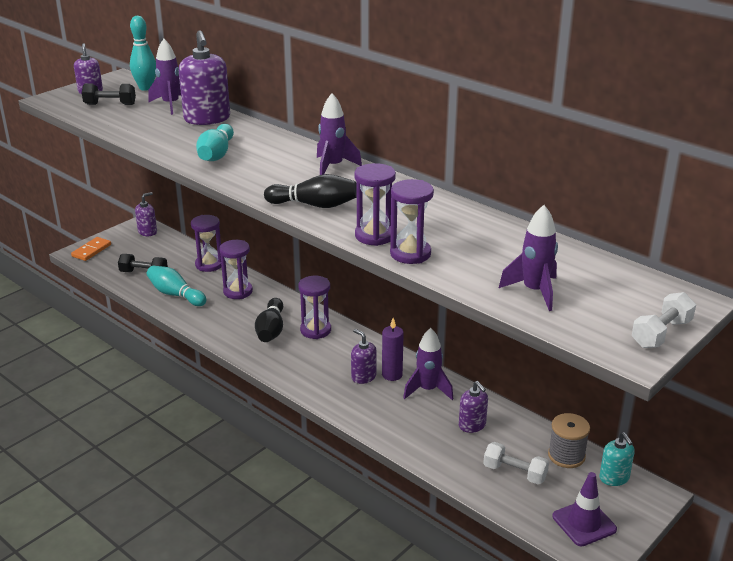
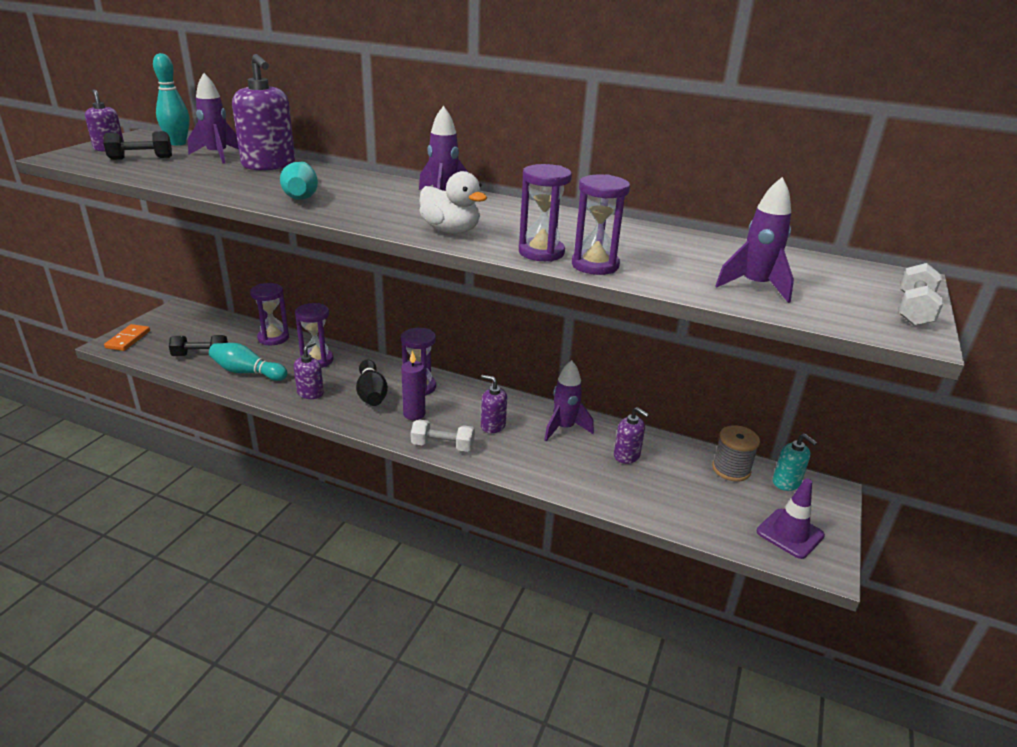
camera: 20 degrees left, 0 degrees up
purple soap dispenser [135,192,157,236] -> purple soap dispenser moved to [294,342,324,399]
black bowling pin [264,174,357,208] -> white duck [419,171,487,233]
purple candle [382,318,404,381] -> purple candle moved to [401,351,425,420]
white dumbbell [483,442,549,484] -> white dumbbell moved to [411,419,475,452]

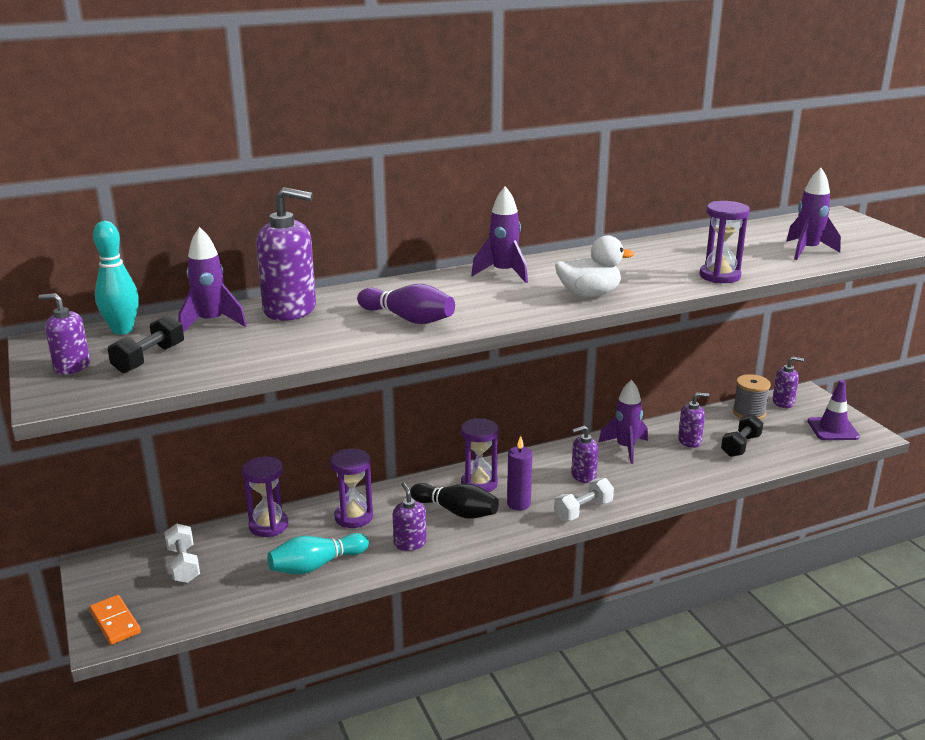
camera: 45 degrees left, 5 degrees down
black dumbbell [169,335,228,356] -> black dumbbell moved to [721,414,763,457]
turquoise bowling pin [280,162,318,200] -> purple bowling pin [357,284,455,324]
purple hourglass [519,164,572,262] -> none
turquoise soap dispenser [773,434,817,491] -> purple soap dispenser [773,356,804,408]
white dumbbell [899,263,943,326] -> white dumbbell moved to [164,523,200,583]

